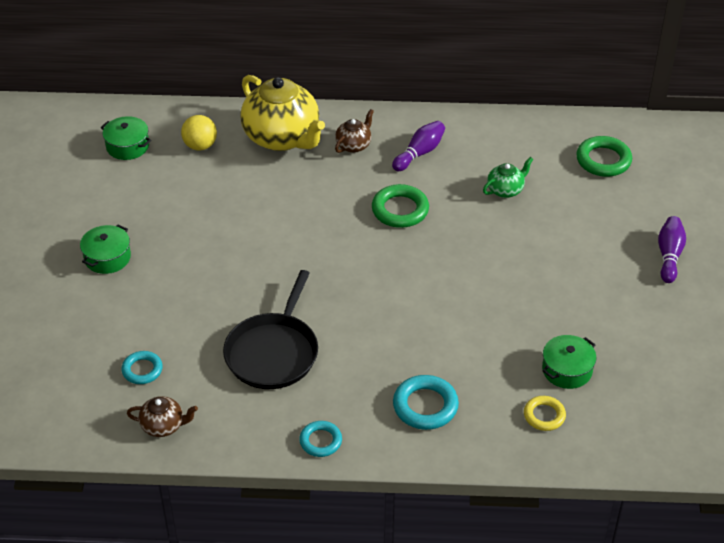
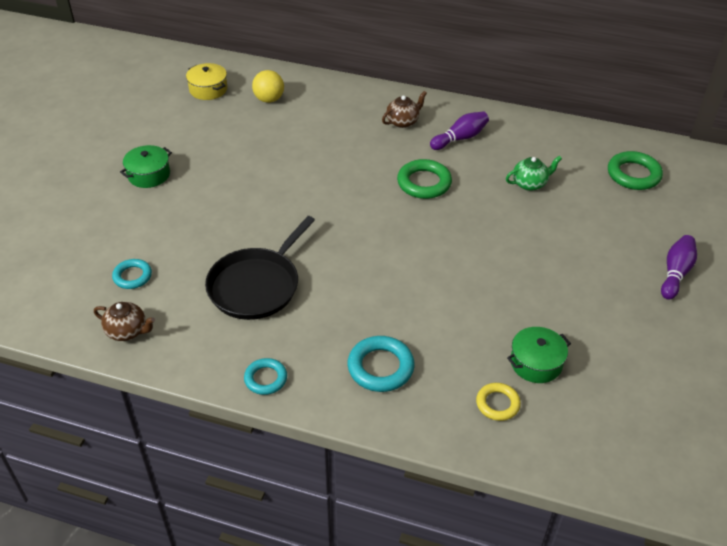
camera: 15 degrees right, 0 degrees up
green pot [101,116,151,160] -> yellow pot [186,63,227,100]
yellow teapot [240,75,325,151] -> none

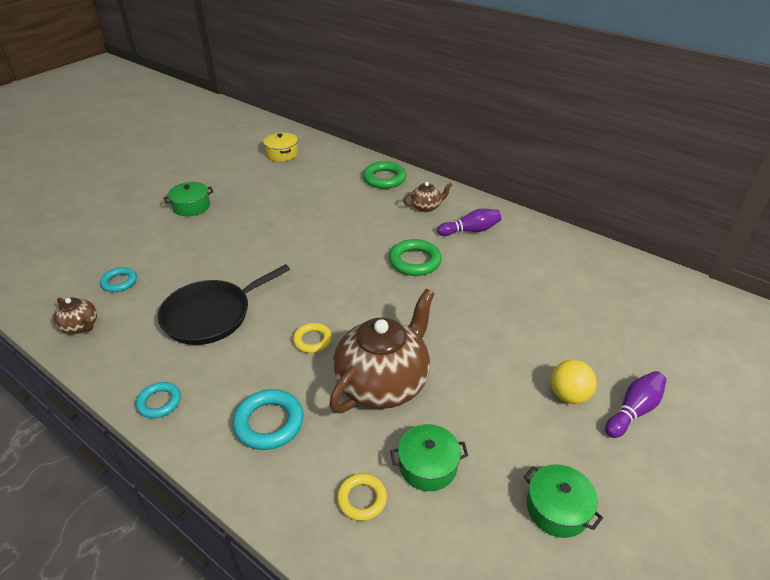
camera: 20 degrees right, 5 degrees down
yellow ball [252,70,284,103] -> yellow ball moved to [551,360,597,404]
green teapot [506,156,562,191] -> none
green ring [608,151,663,190] -> green ring moved to [363,161,406,189]
none -> yellow ring [293,323,332,353]
none -> brown teapot [329,289,435,413]
none -> green pot [523,464,603,538]

